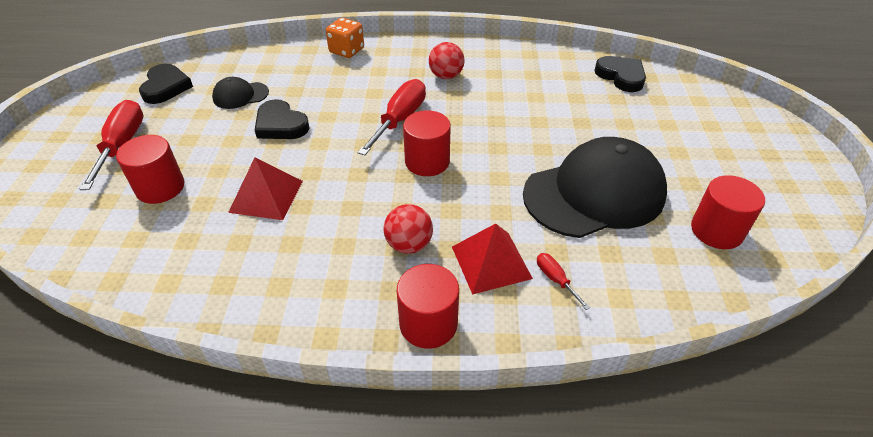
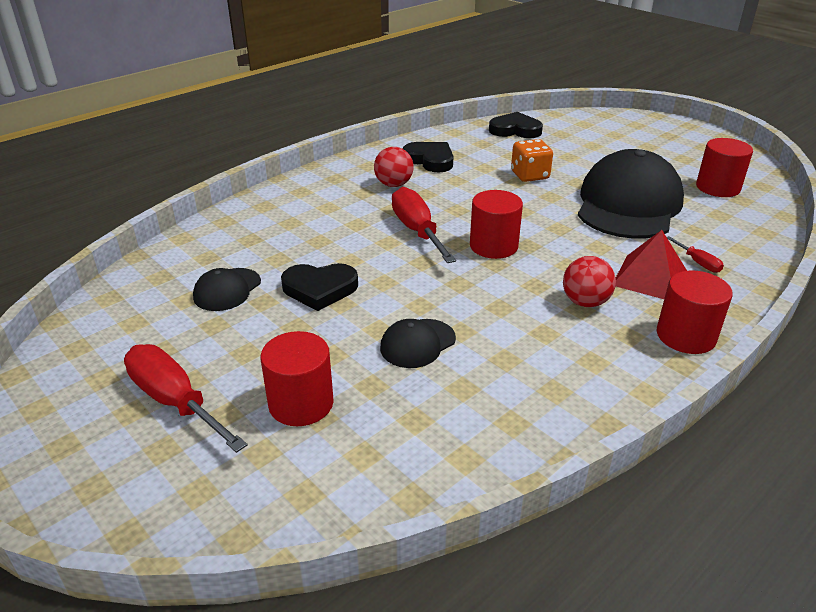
camera: 45 degrees left, 10 degrees down
black heart [139,64,193,104] -> black heart moved to [403,142,453,172]
red pyramid [228,157,303,220] -> black cap [380,319,456,368]
orange dice [326,18,364,58] -> orange dice moved to [511,139,553,182]
red screwdriver [537,253,590,310] -> red screwdriver turned 135 degrees counterclockwise [667,236,724,273]

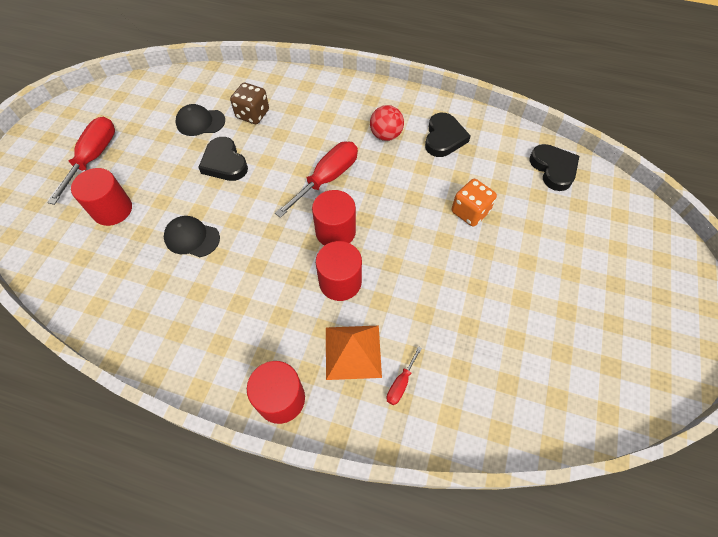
camera: 60 degrees right, 25 degrees up
red ball [563,256,616,307] -> none
black cap [578,149,684,239] -> none
red pyramid [616,230,687,299] -> orange pyramid [326,326,382,380]
red cylinder [696,138,753,197] -> red cylinder moved to [316,241,362,301]
none -> brown dice [230,83,269,124]

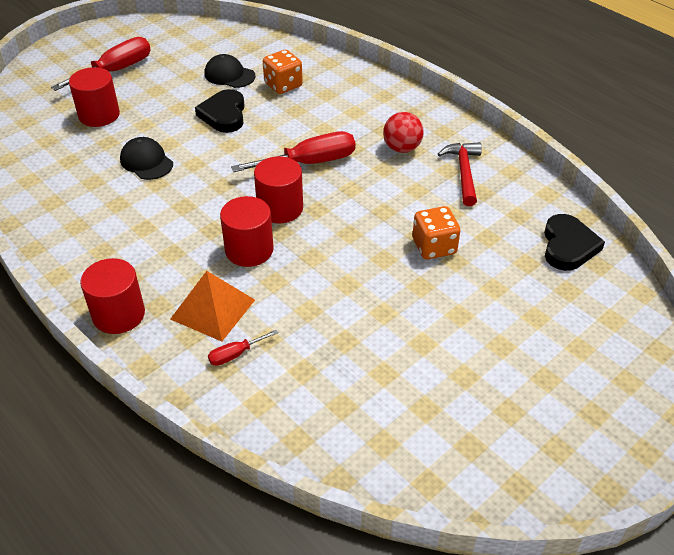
camera: 30 degrees right, 15 degrees down
brown dice [230,83,269,124] -> orange dice [263,50,303,94]
black heart [425,113,471,157] -> red hammer [438,142,482,206]

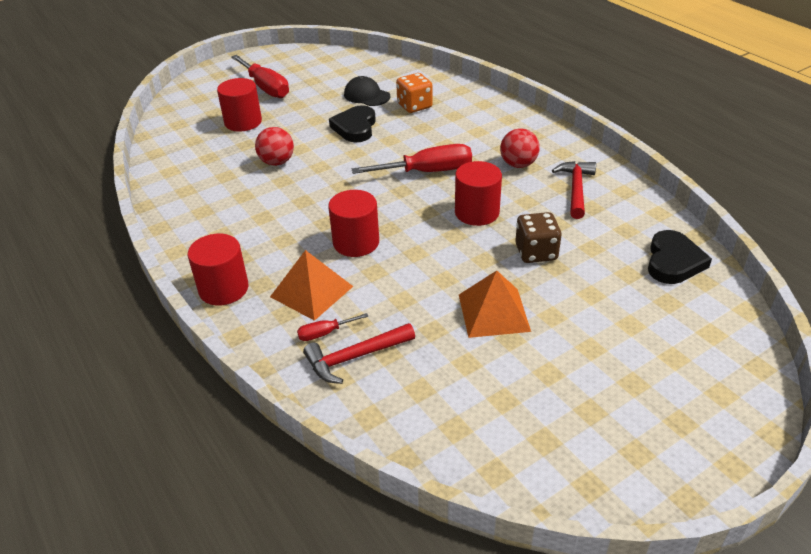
camera: 10 degrees right, 5 degrees down
red screwdriver [51,37,151,91] -> red screwdriver turned 90 degrees clockwise [231,55,289,98]
black cap [120,137,173,180] -> red ball [255,127,294,166]
red cylinder [254,156,303,224] -> red cylinder moved to [455,161,502,226]
orange dice [413,206,460,259] -> brown dice [515,212,562,263]
none -> red hammer [303,323,415,384]
none -> orange pyramid [459,270,531,338]

